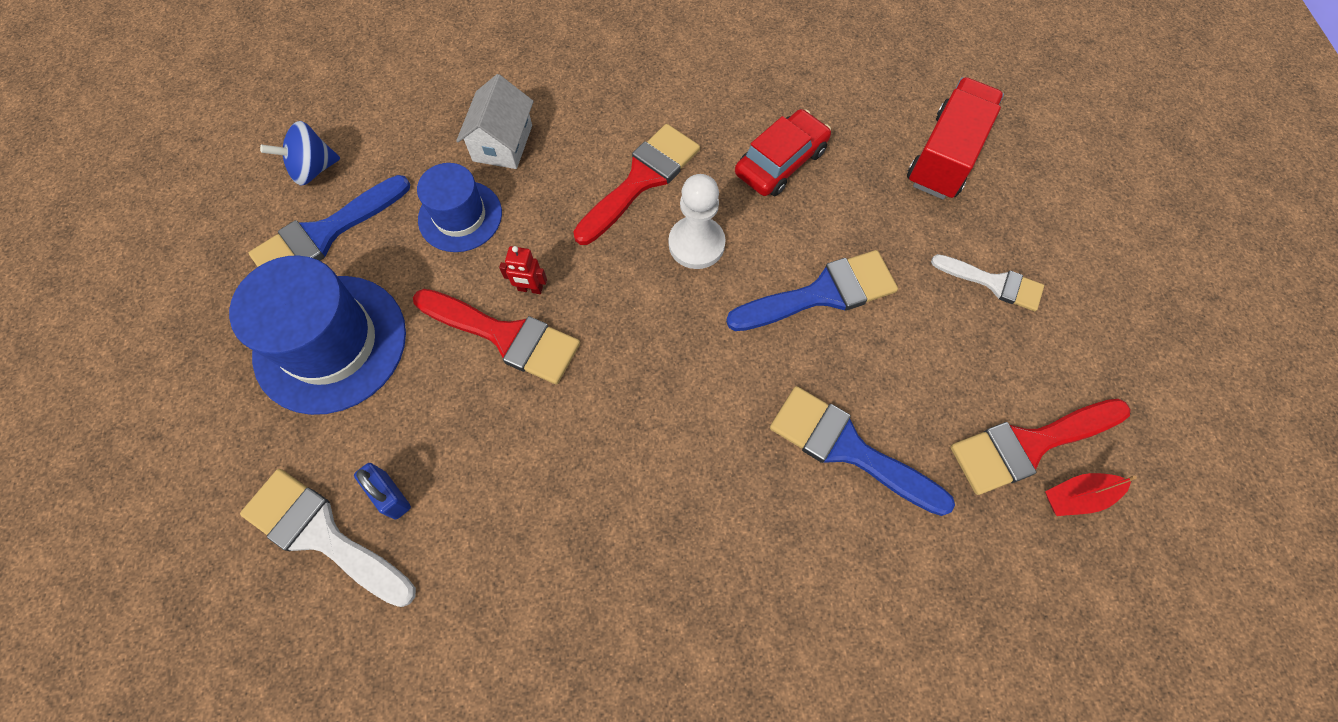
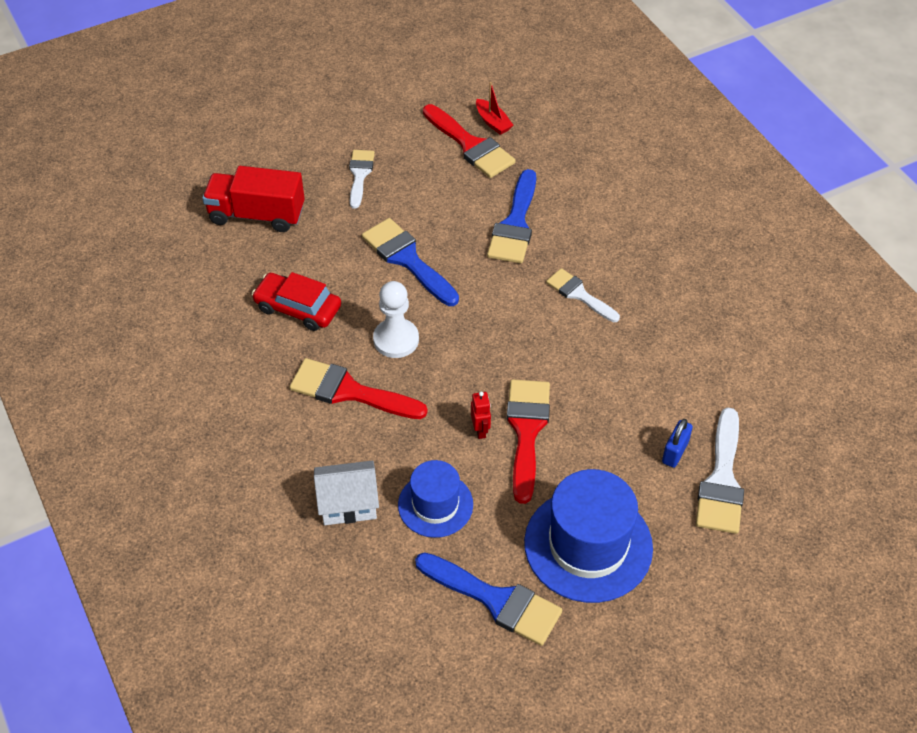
camera: 110 degrees left, 15 degrees down
blue spinning top [260,121,340,186] -> none
none -> white brush [546,268,620,322]

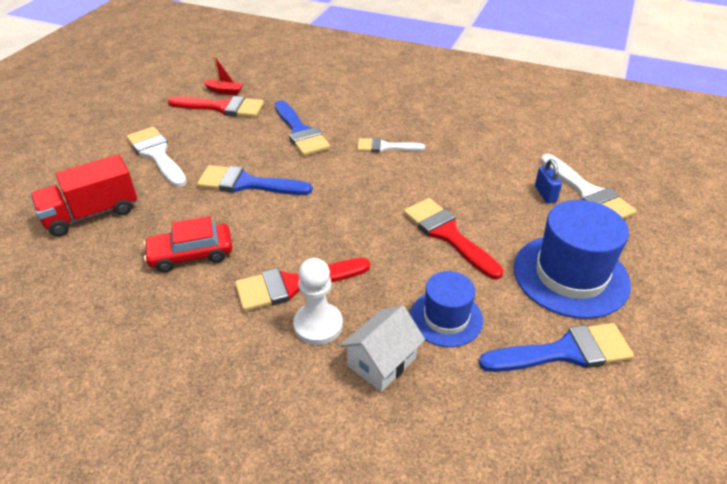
camera: 40 degrees left, 10 degrees down
white brush [349,150,375,209] -> white brush [126,127,187,187], size x1.56
white pawn [373,281,419,358] -> white pawn moved to [293,258,343,345]
red robot [471,391,491,439] -> none

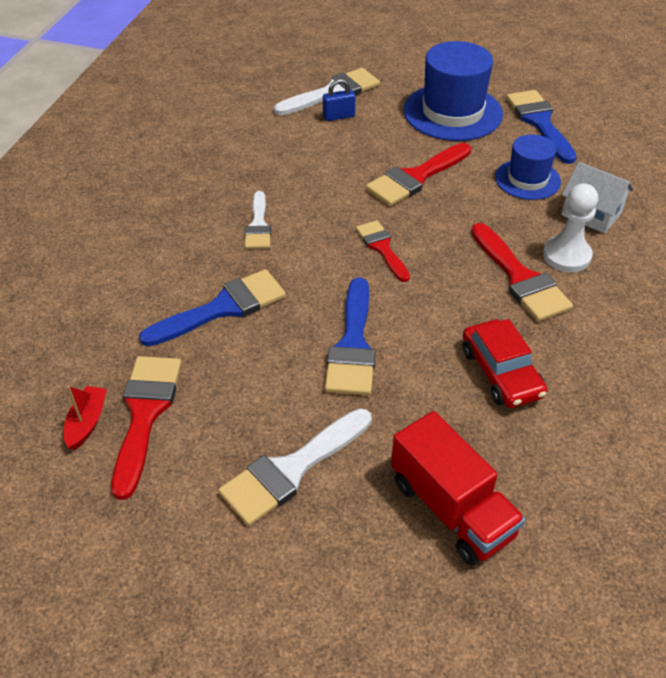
camera: 95 degrees left, 5 degrees up
none -> red brush [356,220,410,282]

